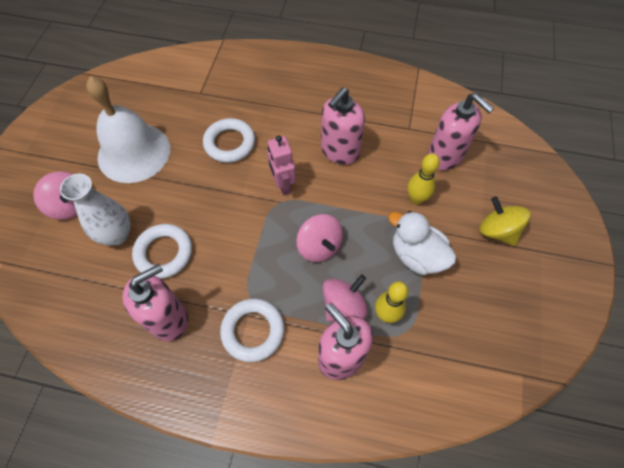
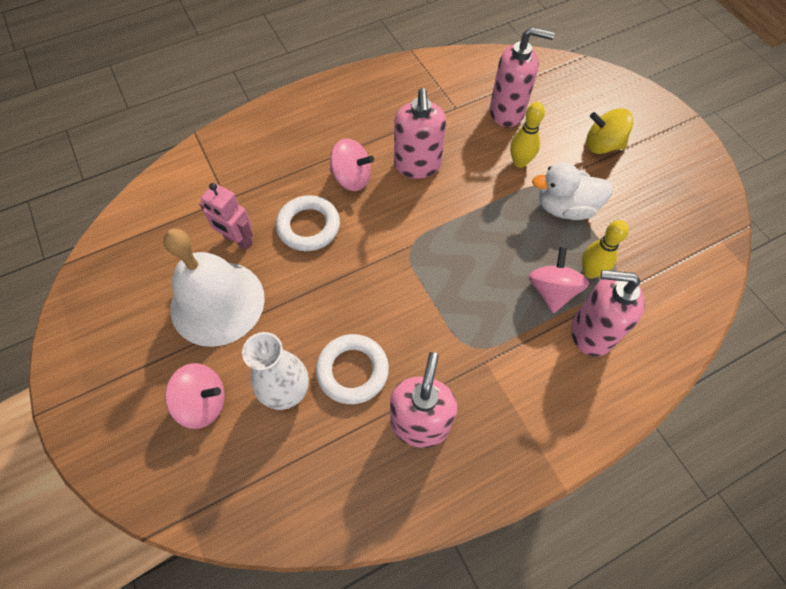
camera: 40 degrees left, 0 degrees up
white ring [220,299,284,362] -> none
pink robot [267,136,296,196] -> pink robot moved to [199,183,253,250]
pink spinning top [296,214,343,262] -> pink spinning top moved to [330,138,374,191]

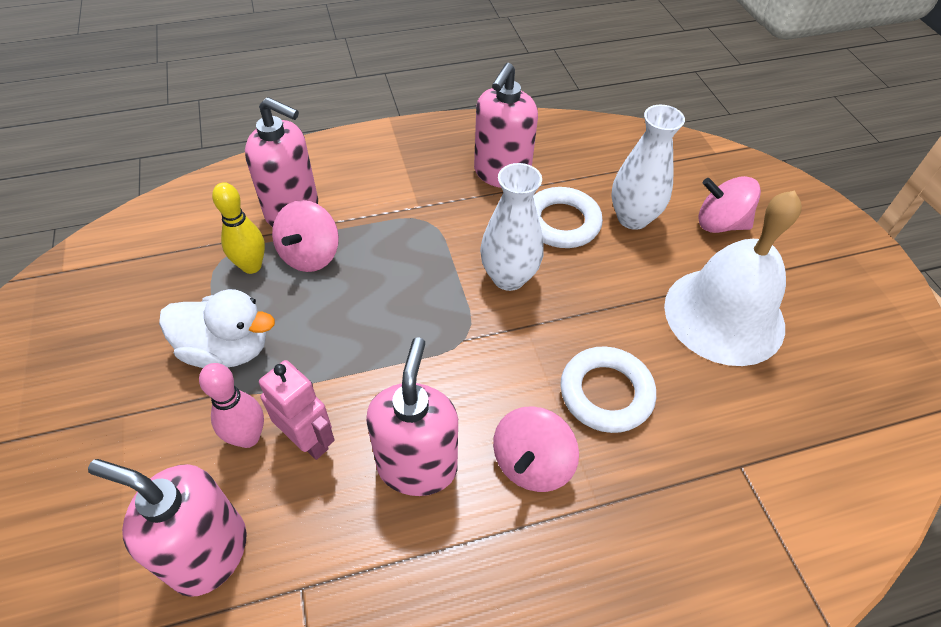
camera: 170 degrees left, 10 degrees down
pink robot [199,183,253,250] -> pink robot moved to [259,360,335,460]
pink spinning top [330,138,374,191] -> pink spinning top turned 90 degrees counterclockwise [493,406,579,492]
yellow bowling pin [510,102,545,168] -> pink bowling pin [199,363,264,448]
yellow spinning top [586,108,633,154] -> none
none -> white vase [480,163,544,291]

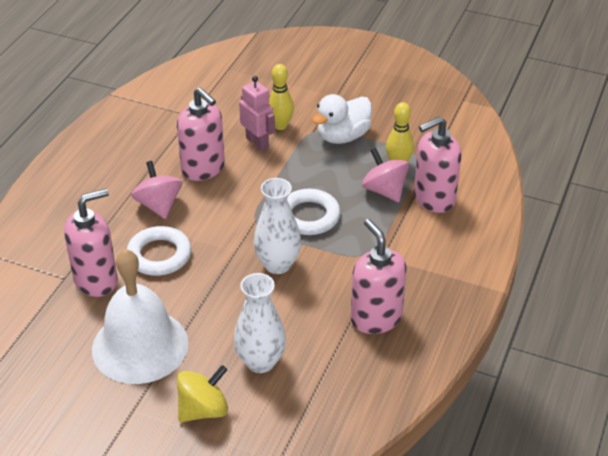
camera: 130 degrees right, 10 degrees down
pink soap dispenser [88,459,247,597] -> pink soap dispenser moved to [64,188,117,297]
pink bowling pin [199,363,264,448] -> yellow bowling pin [268,64,294,130]
pink robot [259,360,335,460] -> pink robot turned 120 degrees counterclockwise [239,76,275,150]
white ring [533,187,603,248] -> white ring moved to [287,189,340,235]
pink spinning top [699,176,761,233] -> yellow spinning top [177,365,228,422]

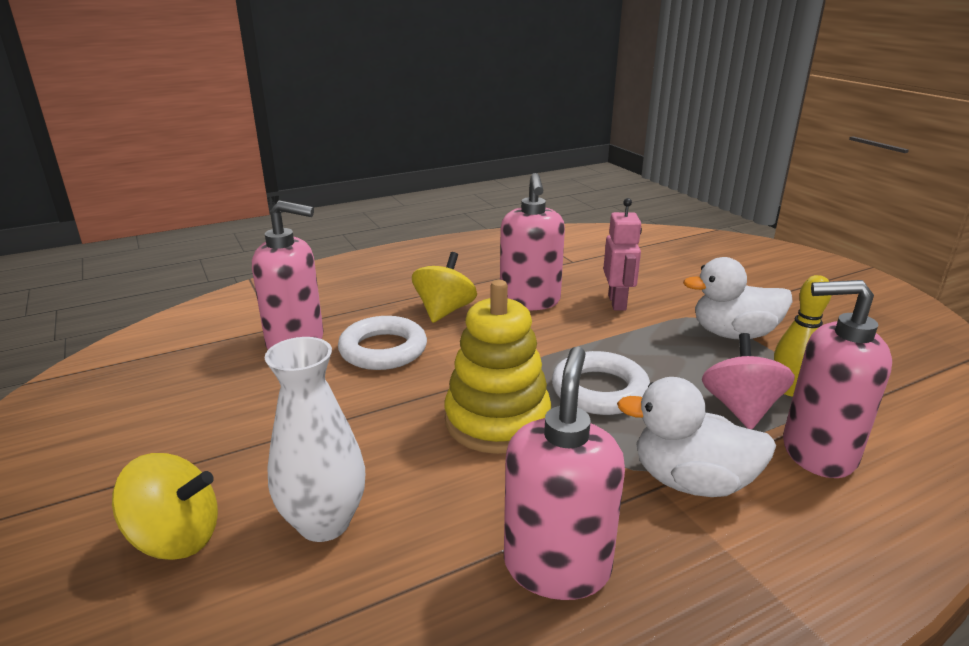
camera: 40 degrees right, 15 degrees down
white bell [92,249,189,384] -> none
pink spinning top [131,161,182,219] -> yellow spinning top [412,252,477,323]
white vase [253,178,301,274] -> yellow stacking toy [444,280,551,454]
yellow bowling pin [268,64,294,130] -> none
none -> white duck [617,377,776,497]

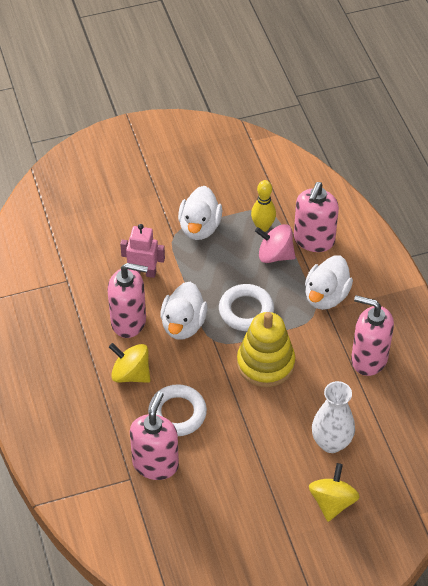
camera: 80 degrees left, 25 degrees up
none -> white duck [160,282,208,339]

